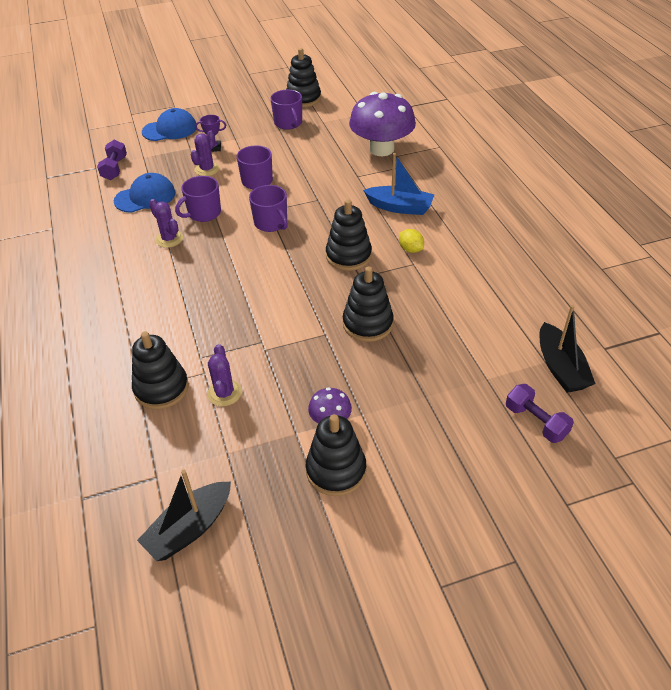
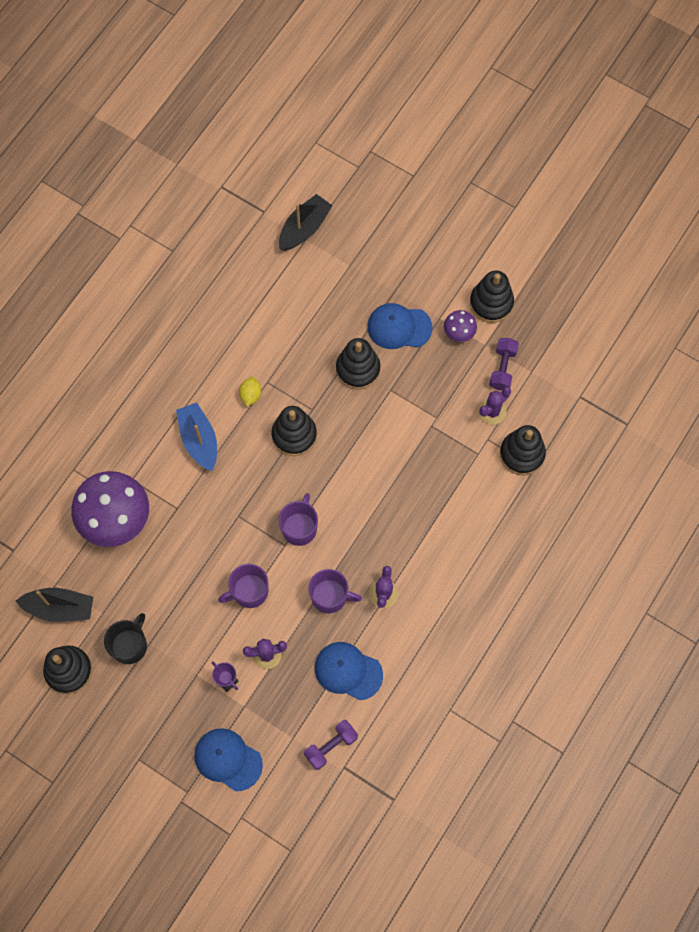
camera: 130 degrees left, 25 degrees up
black boat [137,470,231,561] -> black boat moved to [16,588,93,622]
purple mug [271,90,302,130] -> black mug [104,613,147,664]
purple dumbbell [506,384,574,443] -> purple dumbbell moved to [489,338,519,390]
none -> blue cap [367,303,433,349]

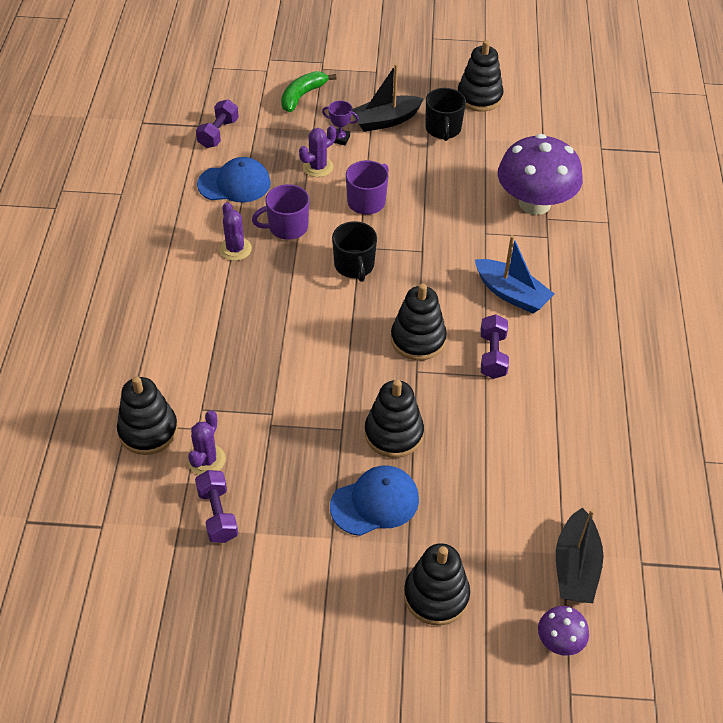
camera: 150 degrees right, 20 degrees down
black boat [16,588,93,622] -> black boat moved to [352,64,424,132]
blue cap [194,728,263,791] -> green banana [281,71,337,112]
yellow lemon [239,377,261,406] -> purple dumbbell [481,314,509,379]
purple mug [279,493,318,546] -> black mug [332,221,377,282]
purple mushroom [444,310,477,342] -> purple mushroom moved to [538,606,589,656]
black stacking toy [470,271,514,323] -> black stacking toy moved to [404,543,470,626]

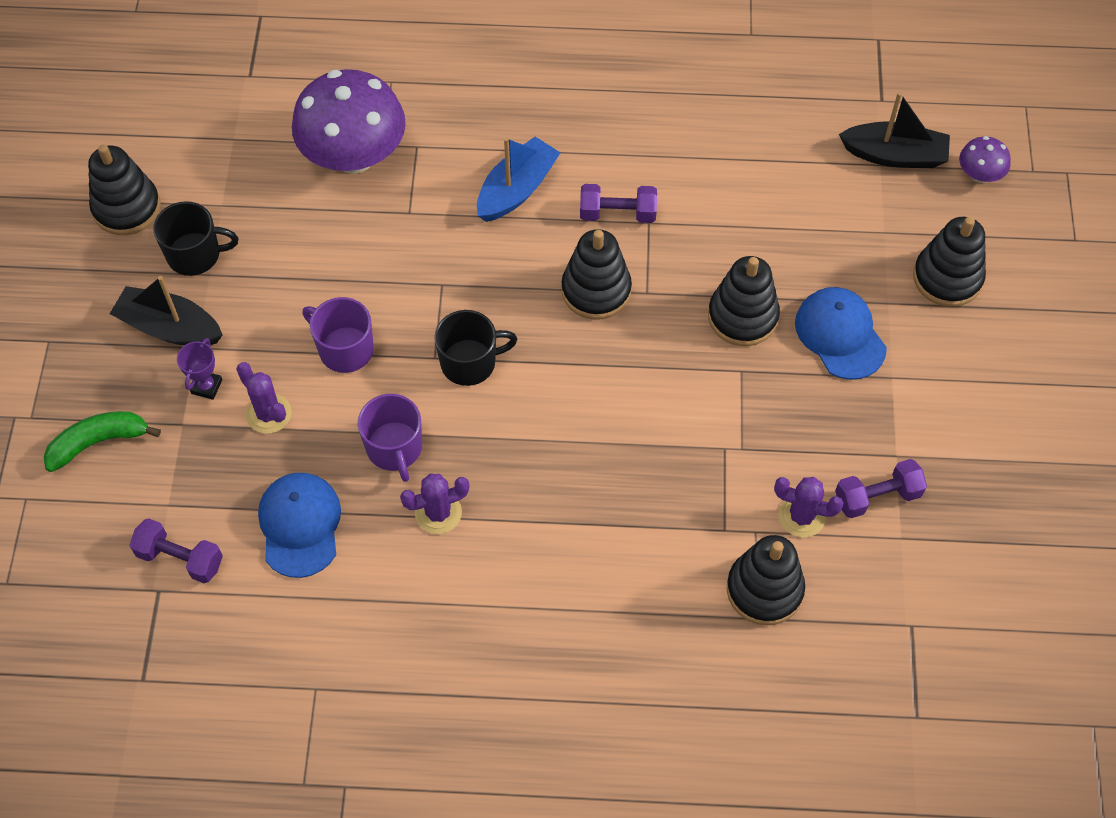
camera: 90 degrees left, 10 degrees up
green banana [281,71,337,112] -> green banana turned 120 degrees clockwise [44,411,161,472]
black boat [352,64,424,132] -> black boat turned 135 degrees clockwise [110,276,223,345]

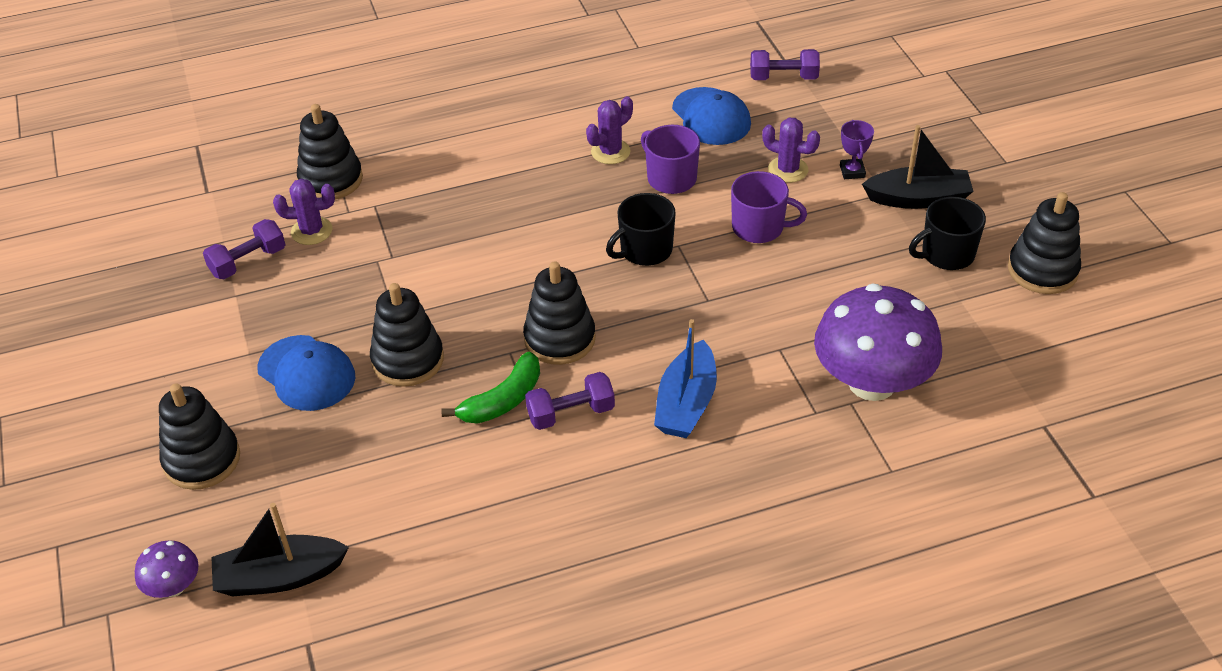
camera: 160 degrees right, 15 degrees down
green banana [44,411,161,472] -> green banana moved to [441,351,540,424]

